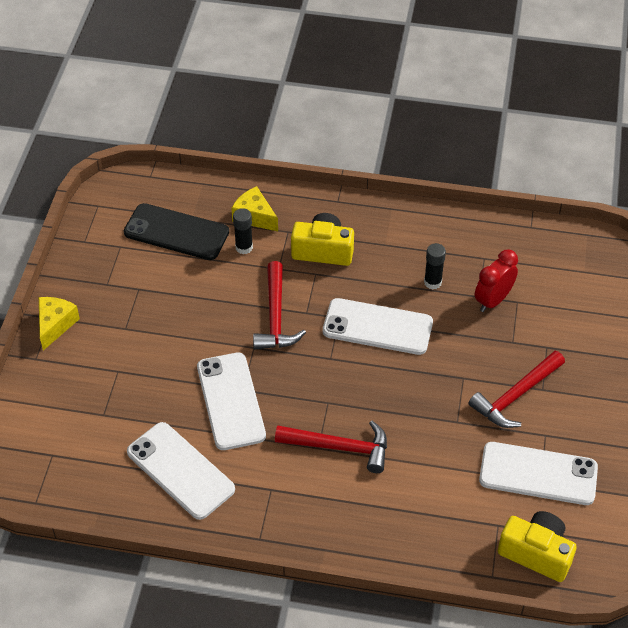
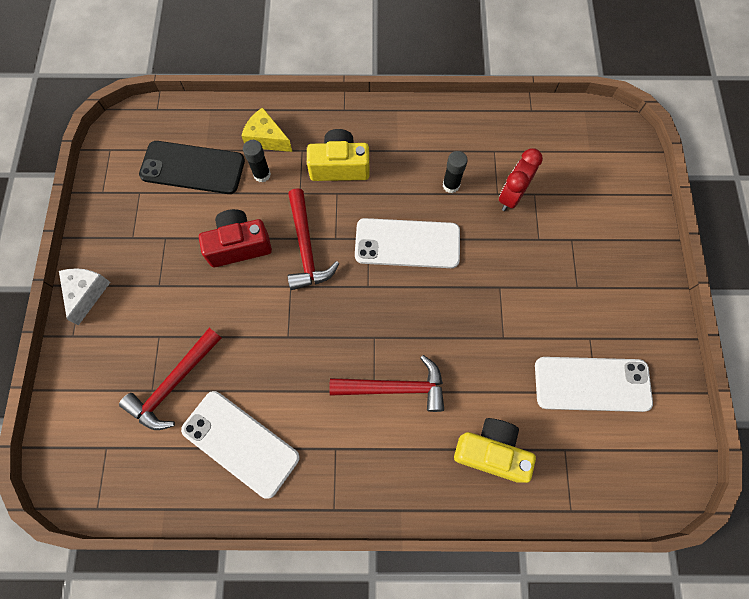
camera: 10 degrees left, 20 degrees up
yellow cheese [39,297,80,350] -> white cheese [59,268,110,326]
white phone [197,352,266,450] -> none
red hammer [469,351,565,428] -> red hammer moved to [119,328,222,430]
yellow camera [498,511,577,582] -> yellow camera moved to [454,418,536,483]
none -> red camera [199,209,272,267]

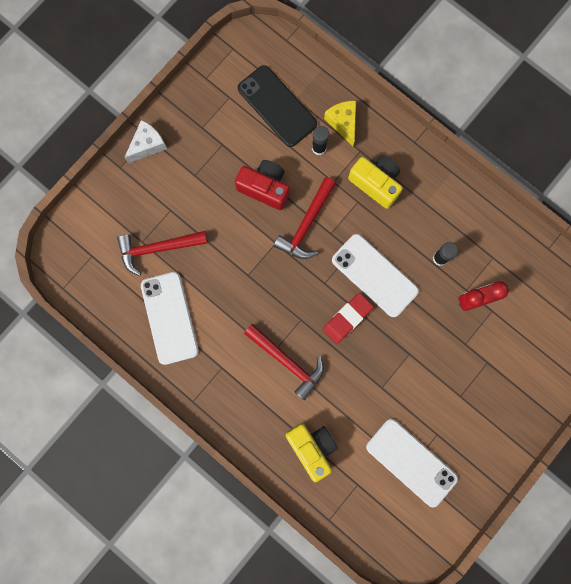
camera: 40 degrees right, 10 degrees up
none -> red eraser [323,293,374,344]

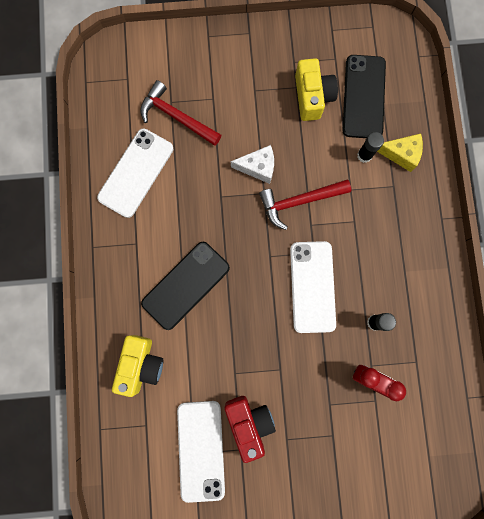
camera: 45 degrees right, 0 degrees up
white cheese [124,120,167,163] -> white cheese moved to [231,145,274,184]
red camera [235,160,290,210] -> red camera moved to [225,396,276,463]
red hammer [244,323,324,400] -> black phone [141,242,230,330]
red eraser [323,293,374,344] -> none
yellow cheese [324,101,356,147] -> yellow cheese turned 75 degrees clockwise [377,133,423,172]
yellow camera [348,156,403,209] -> yellow camera moved to [295,58,338,121]

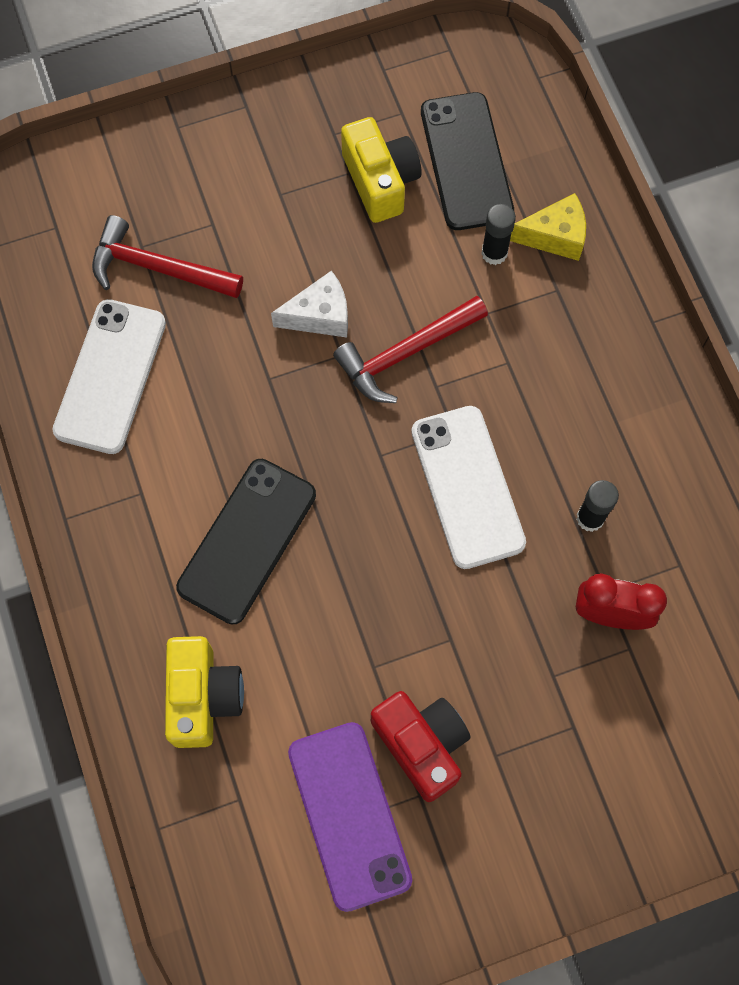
camera: 15 degrees left, 10 degrees down
white phone [177,401,225,503] -> purple phone [288,722,412,912]

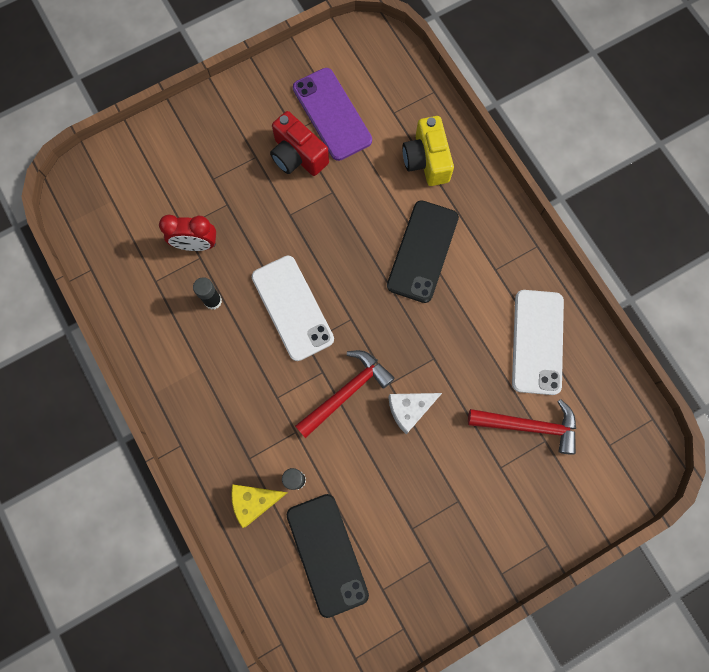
camera: 170 degrees right, 5 degrees up
yellow camera [341,117,421,223] -> none

